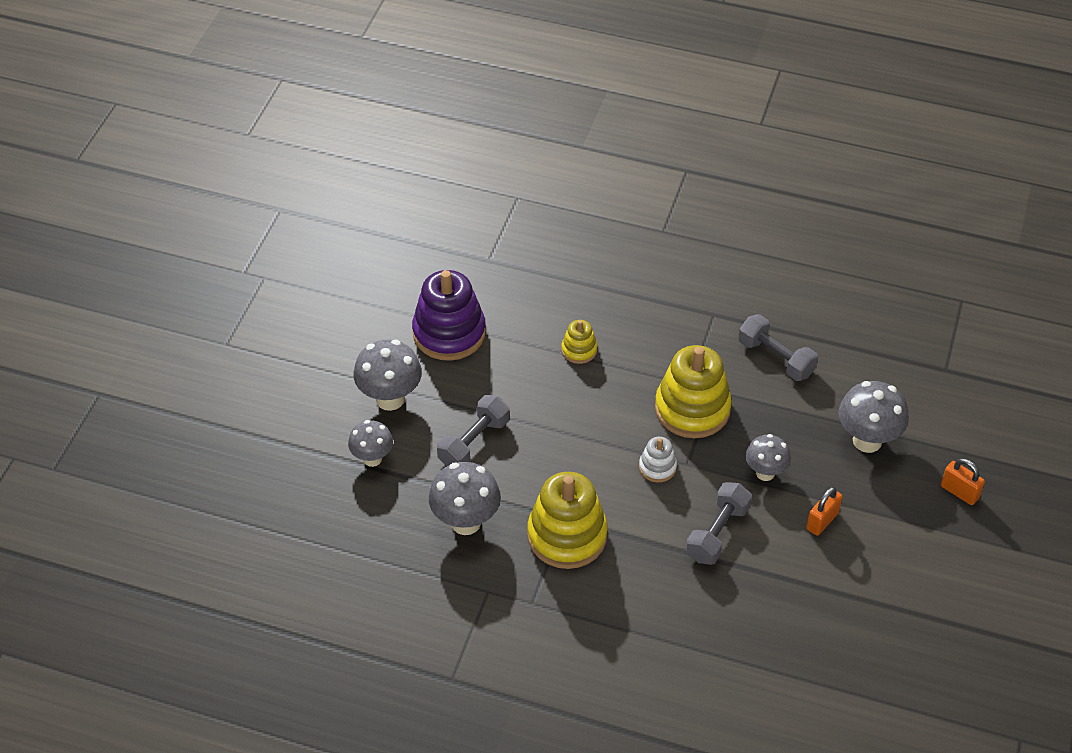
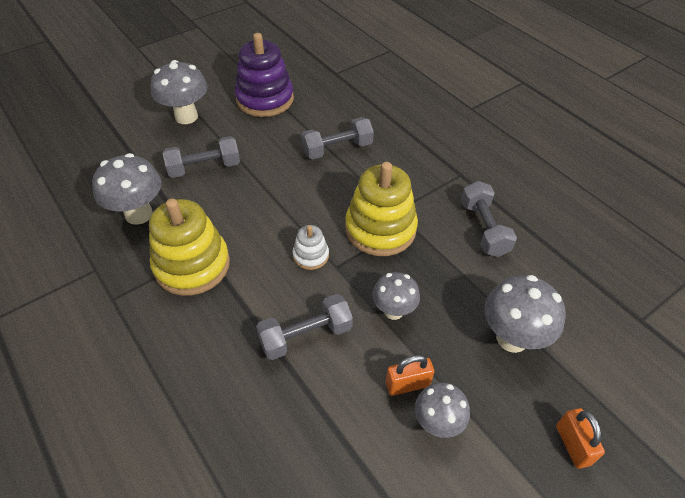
camera: 35 degrees right, 0 degrees up
grey mushroom [348,420,393,467] -> grey mushroom moved to [415,382,470,438]
yellow stacking toy [561,320,597,364] -> grey dumbbell [301,117,374,159]

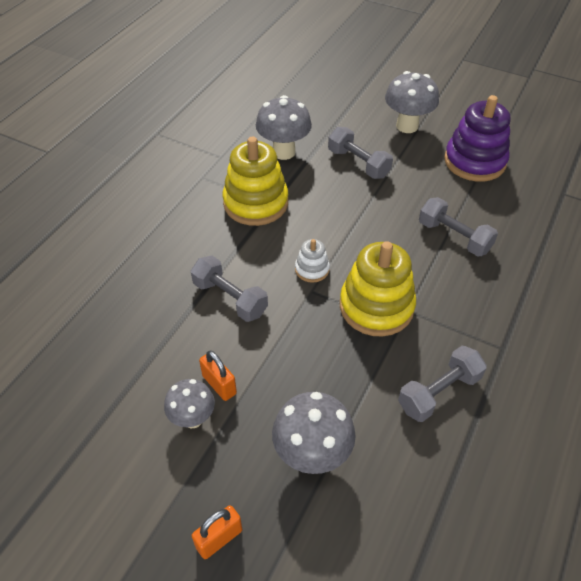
camera: 65 degrees right, 0 degrees up
grey mushroom [372,272,420,320] -> none

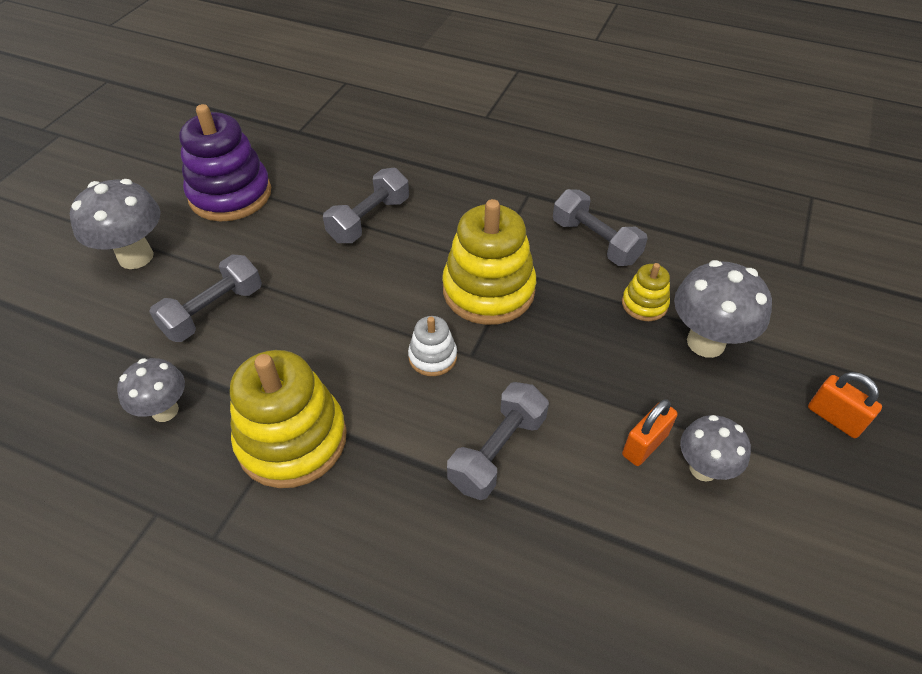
camera: 95 degrees left, 0 degrees up
grey mushroom [256,95,312,160] -> grey mushroom [117,358,185,422], size x0.64
none -> yellow stacking toy [622,263,670,321]

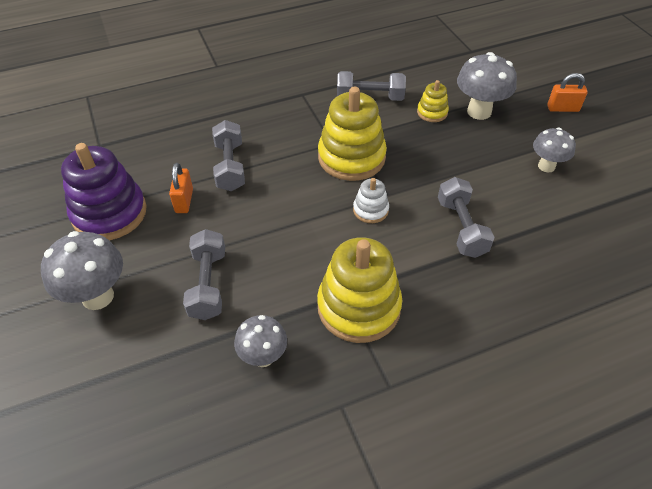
camera: 45 degrees left, 0 degrees up
orange padlock [622,399,678,466] -> orange padlock moved to [169,163,193,213]

